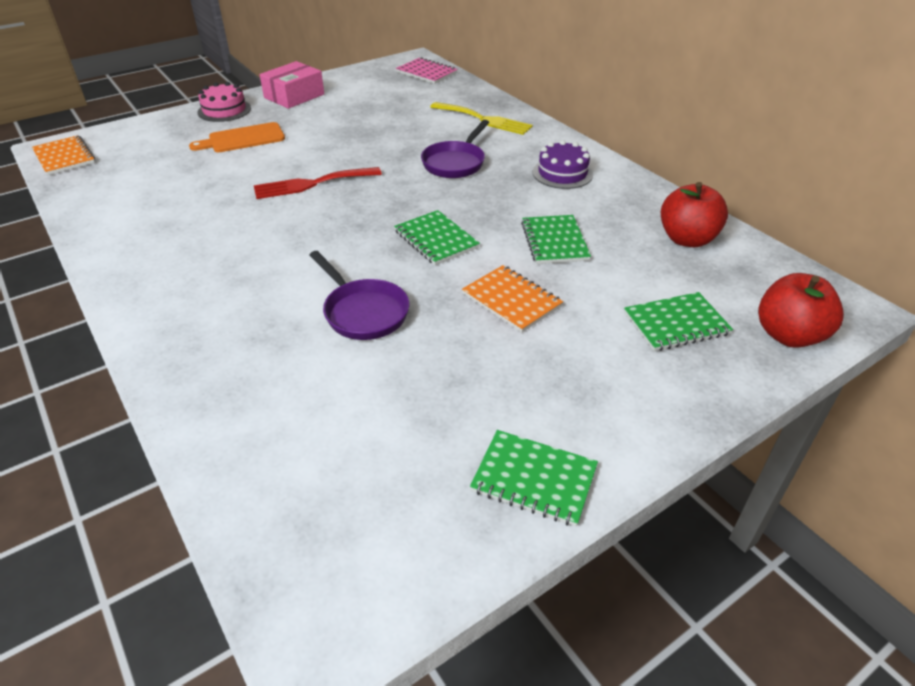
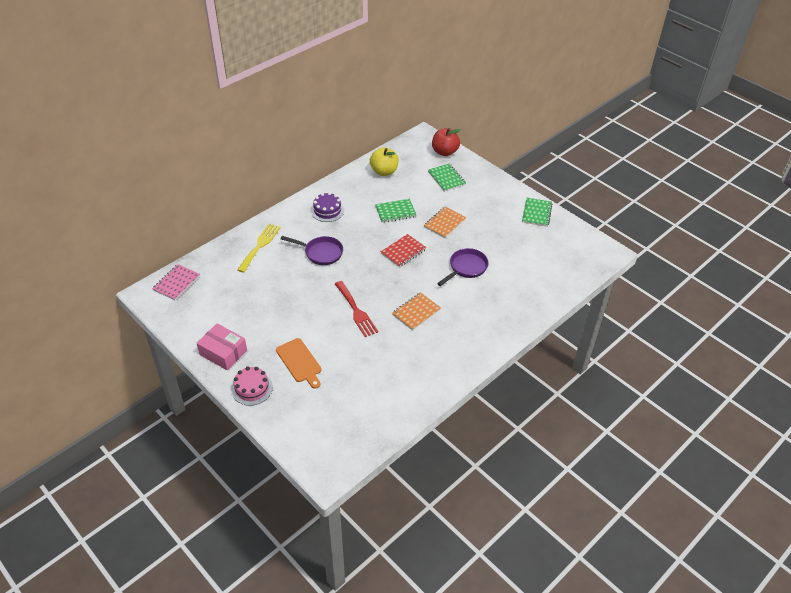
camera: 100 degrees left, 5 degrees up
orange notebook [32,135,95,175] -> orange notebook moved to [392,292,441,331]
green notebook [394,210,480,265] -> red notebook [381,234,426,267]
red apple [661,182,728,247] -> yellow apple [370,147,399,176]

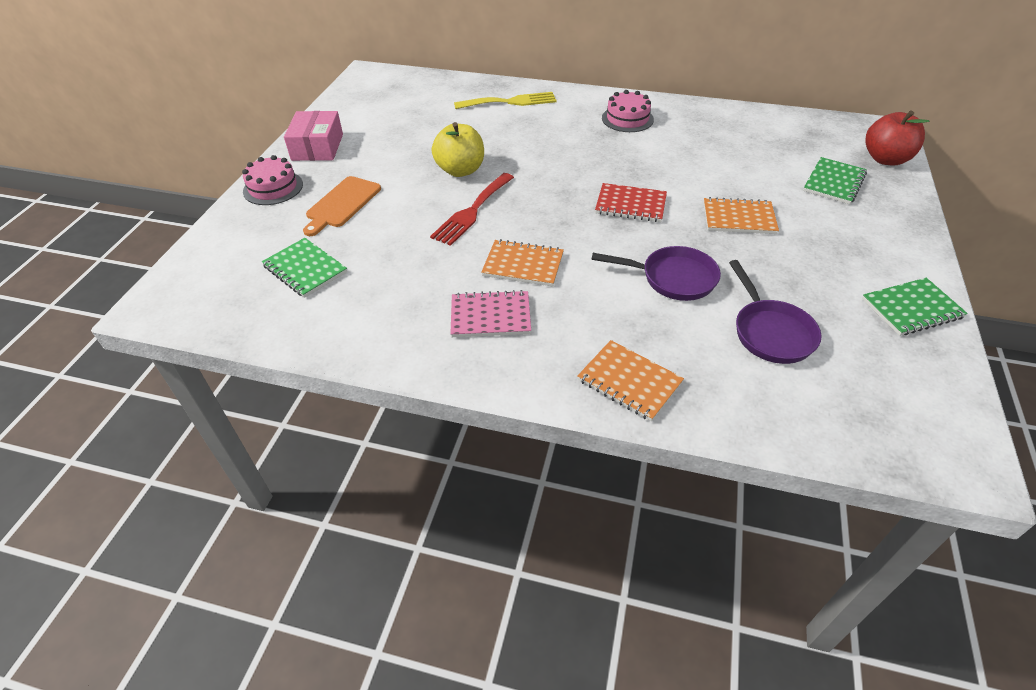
camera: 60 degrees right, 0 degrees up
pink notebook [152,264,200,300] -> pink notebook moved to [450,290,531,337]
purple pan [281,236,343,265] -> purple pan moved to [729,260,821,364]
purple cake [311,192,344,222] -> pink cake [602,90,654,132]
yellow apple [370,147,399,176] -> yellow apple moved to [432,122,484,177]
green notebook [375,199,416,223] -> green notebook moved to [262,238,347,298]
none -> orange notebook [578,340,684,421]

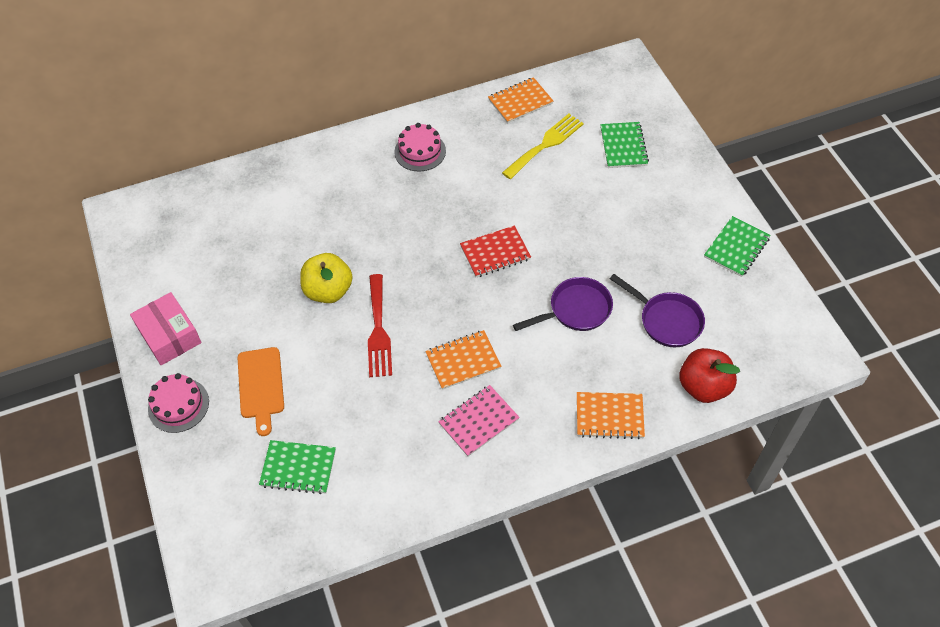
camera: 35 degrees left, 10 degrees up
yellow fork [454,92,557,109] -> yellow fork moved to [502,114,584,179]
orange notebook [704,197,779,234] -> orange notebook moved to [488,77,553,123]
red apple [865,110,930,165] -> red apple moved to [679,348,740,403]

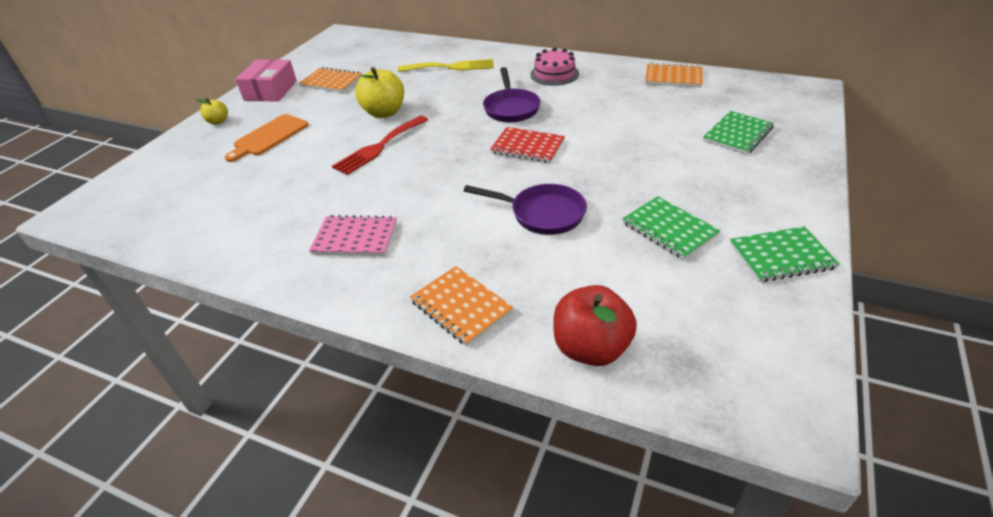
camera: 45 degrees right, 15 degrees down
pink cake [148,373,209,433] -> yellow apple [196,98,228,125]
green notebook [259,440,336,494] -> green notebook moved to [622,196,720,260]
orange notebook [425,330,502,390] -> orange notebook moved to [299,67,362,93]
yellow fork [502,114,584,179] -> yellow fork moved to [398,59,494,72]
purple pan [610,274,705,347] -> purple pan moved to [483,67,541,122]

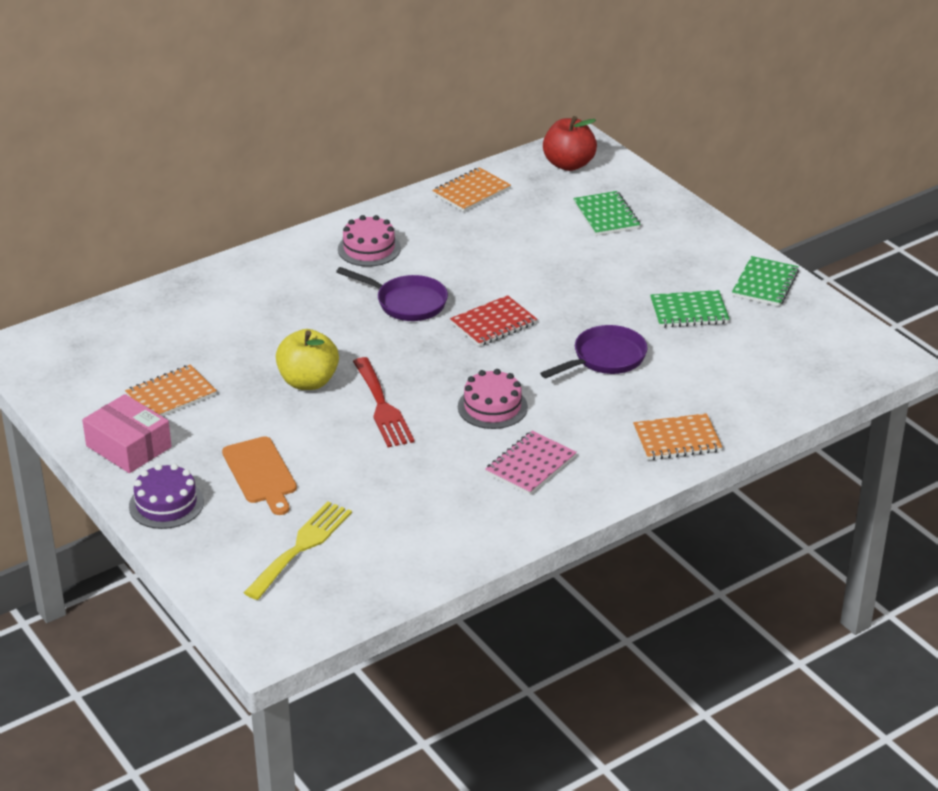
camera: 60 degrees left, 5 degrees down
yellow apple [196,98,228,125] -> purple cake [129,464,204,529]
yellow fork [398,59,494,72] -> yellow fork moved to [244,502,352,600]
red apple [553,285,637,366] -> red apple moved to [543,116,597,171]
none -> pink cake [458,369,528,429]

